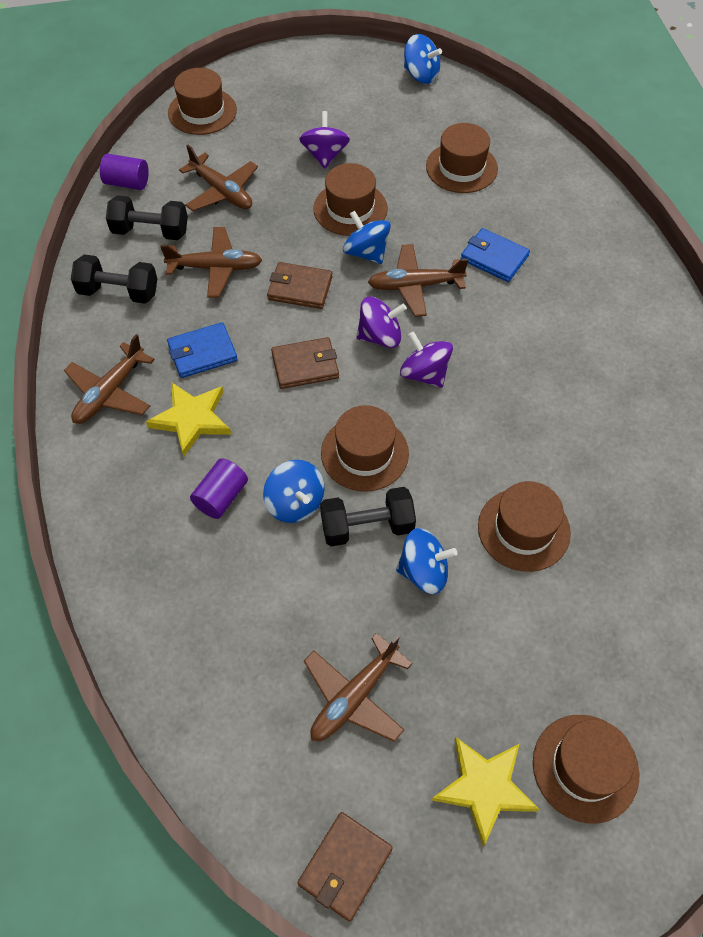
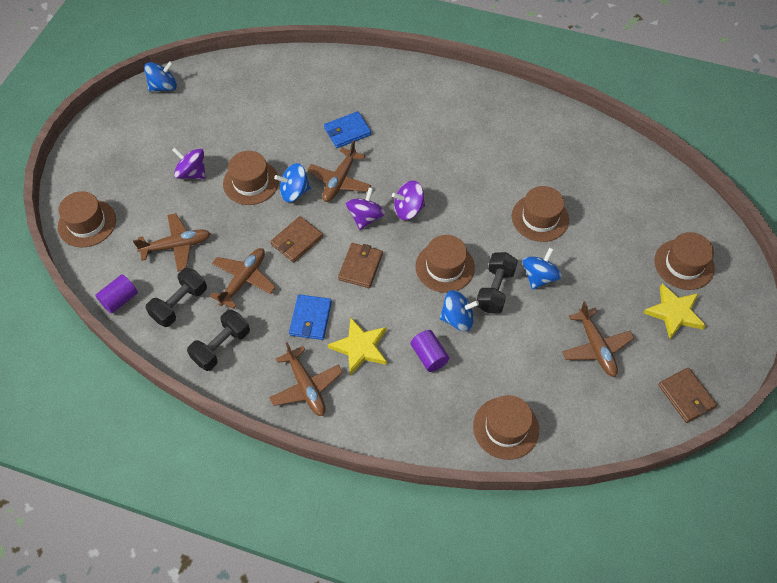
camera: 60 degrees left, 0 degrees up
brown hat [426,123,498,193] -> brown hat moved to [473,395,539,460]

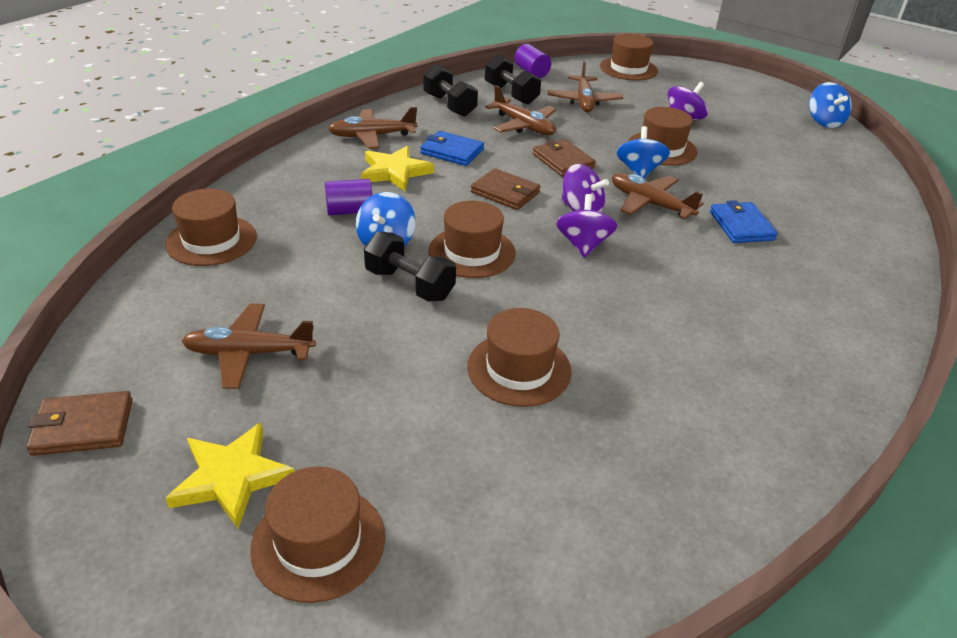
camera: 105 degrees right, 20 degrees down
blue spinning top [522,247,562,290] -> none

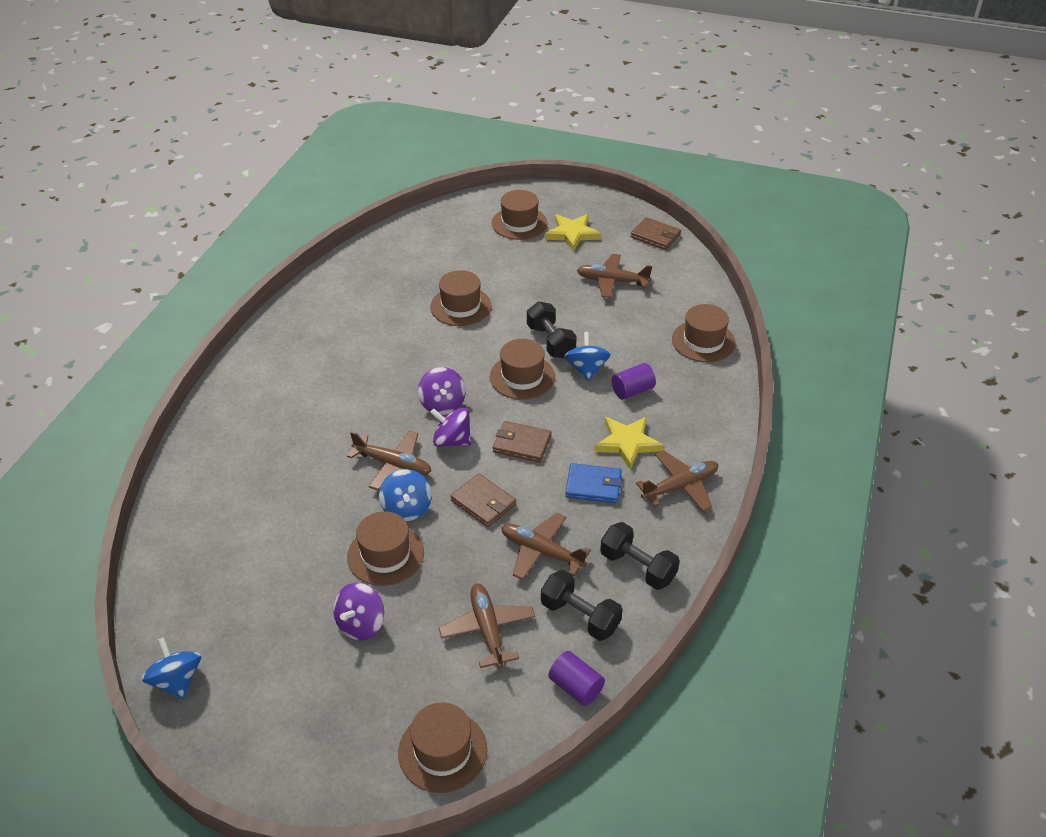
camera: 165 degrees right, 5 degrees up
brown wallet [26,391,132,456] -> brown wallet turned 60 degrees clockwise [630,217,681,250]
brown plane [182,304,316,389] -> brown plane turned 150 degrees counterclockwise [577,254,652,298]
black dumbbell [364,232,456,302] -> black dumbbell turned 45 degrees clockwise [527,301,577,359]
blue wallet [710,200,778,243] -> none

